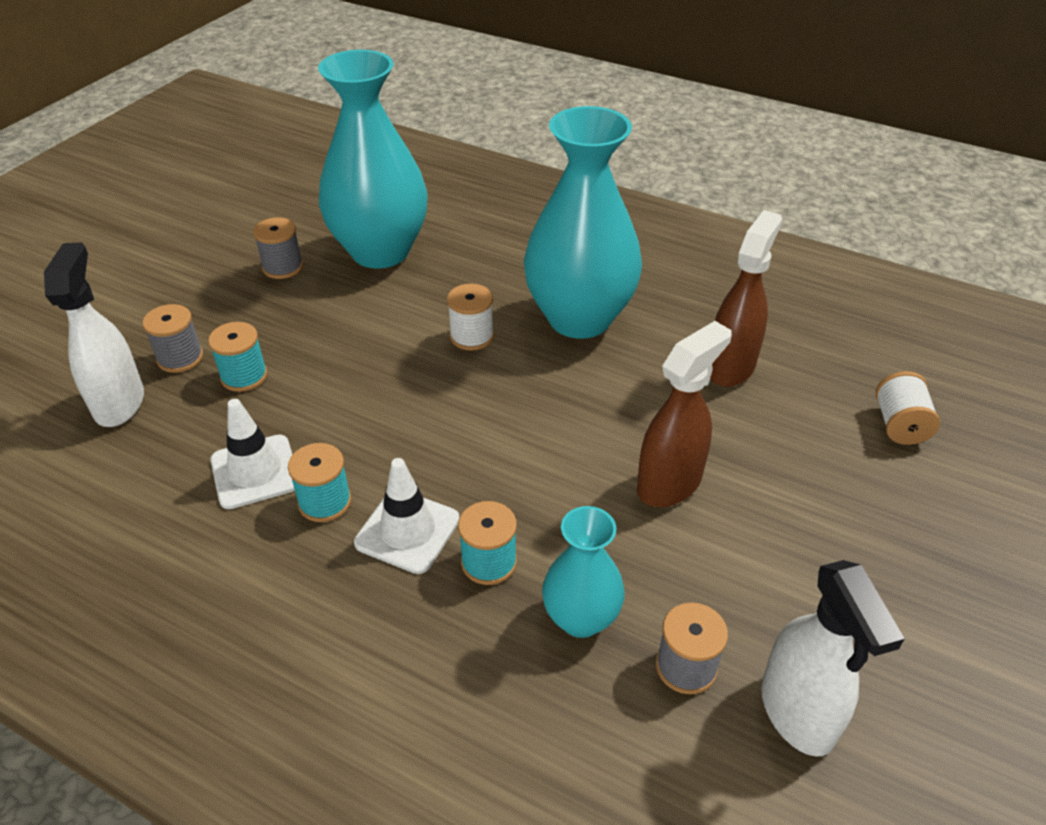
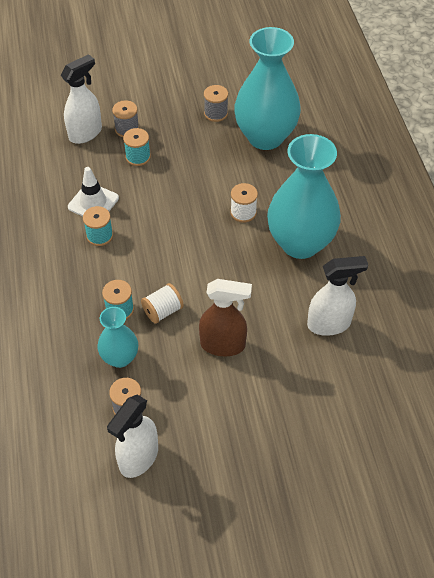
camera: 50 degrees right, 10 degrees up
white traffic cone [354,458,460,574] -> none
brown spray bottle [710,210,782,387] -> white spray bottle [307,256,368,336]
white spool [876,371,940,445] -> white spool moved to [141,283,184,324]

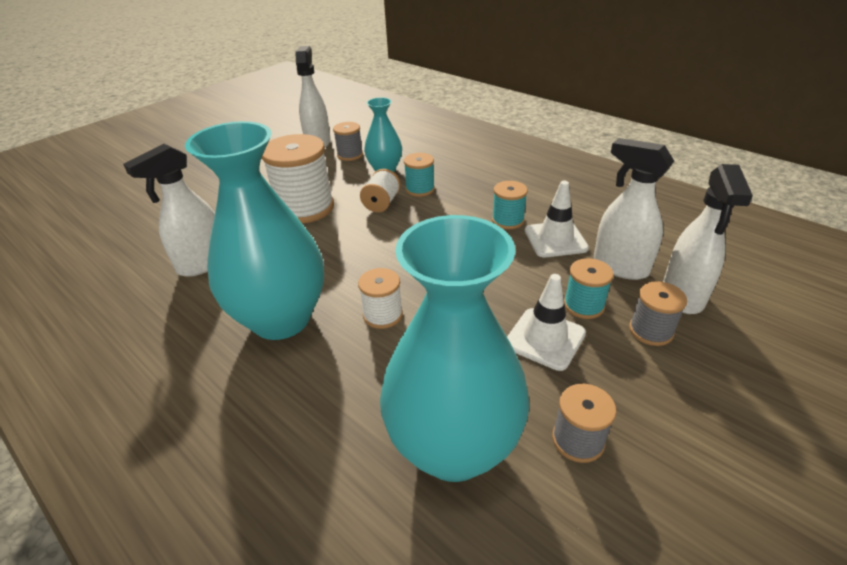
camera: 145 degrees right, 15 degrees down
brown spray bottle [199,279,252,356] -> white spool [262,134,334,224]
none -> white traffic cone [507,274,586,371]
none -> white spray bottle [594,138,674,280]

